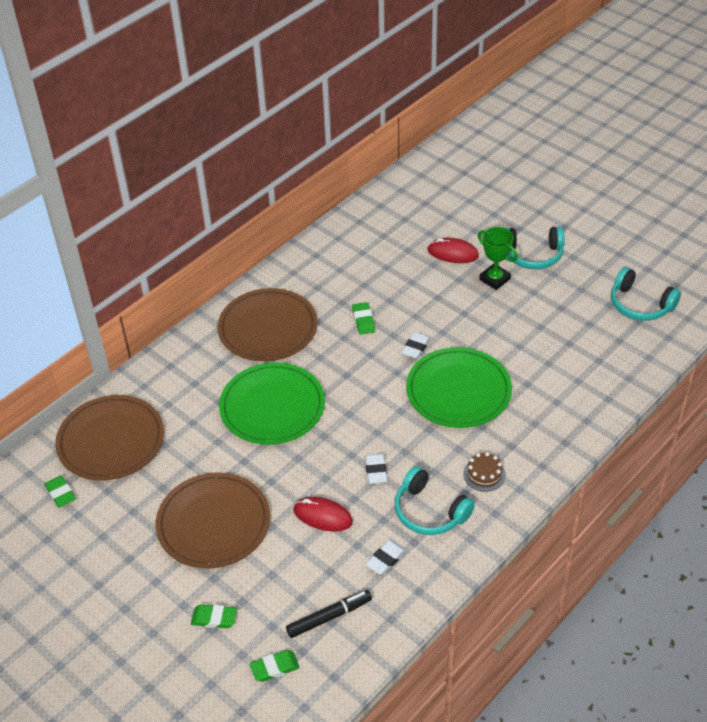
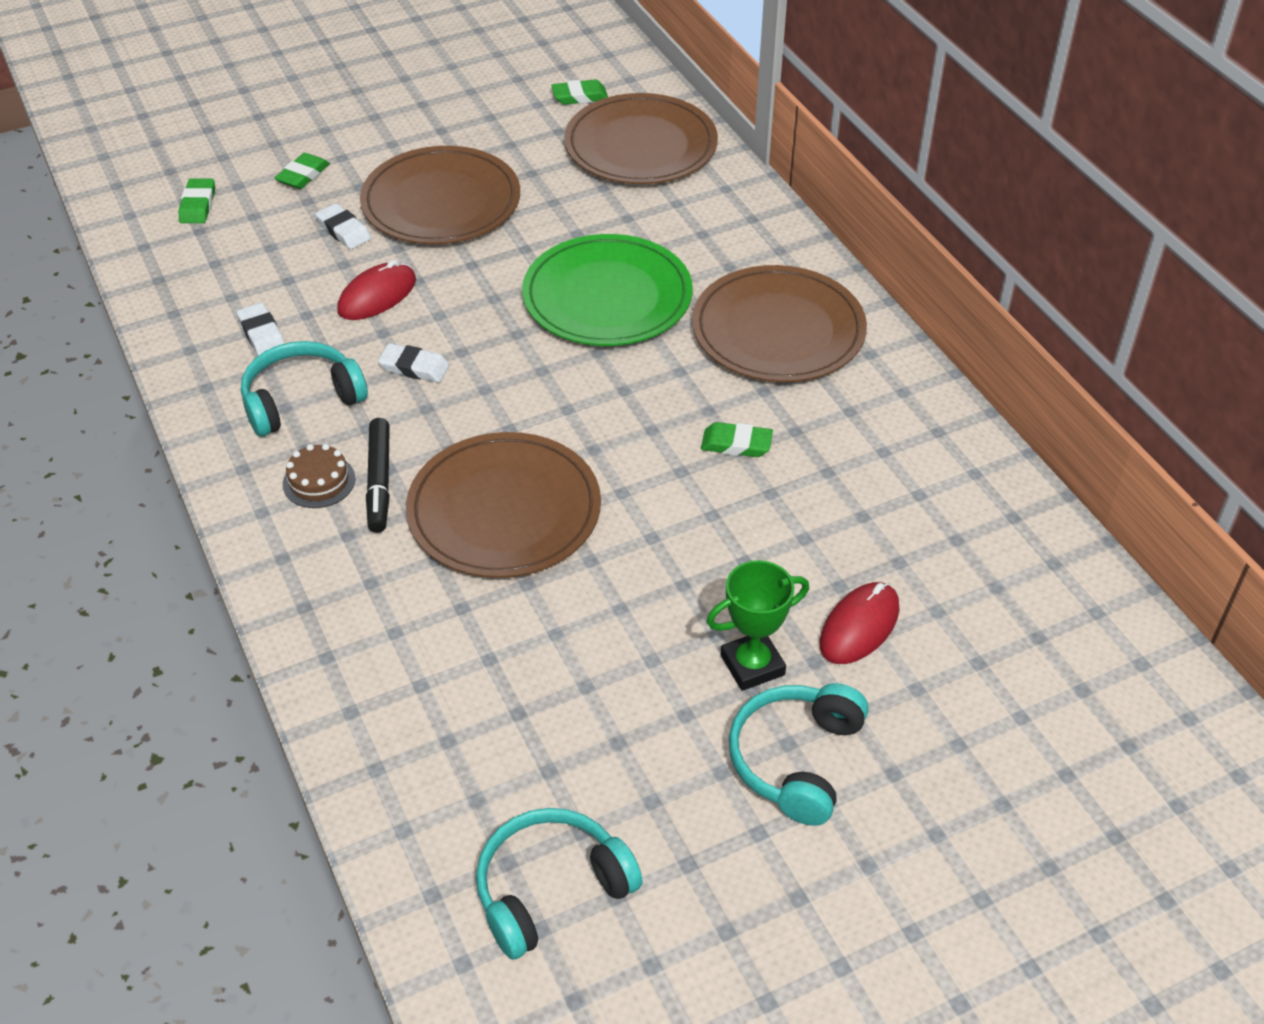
camera: 110 degrees right, 0 degrees up
black marker [286,590,372,638] -> black marker moved to [366,418,390,533]
white eraser [401,332,431,359] -> white eraser moved to [315,203,371,249]
green plate [406,347,512,428] -> brown plate [406,432,601,578]

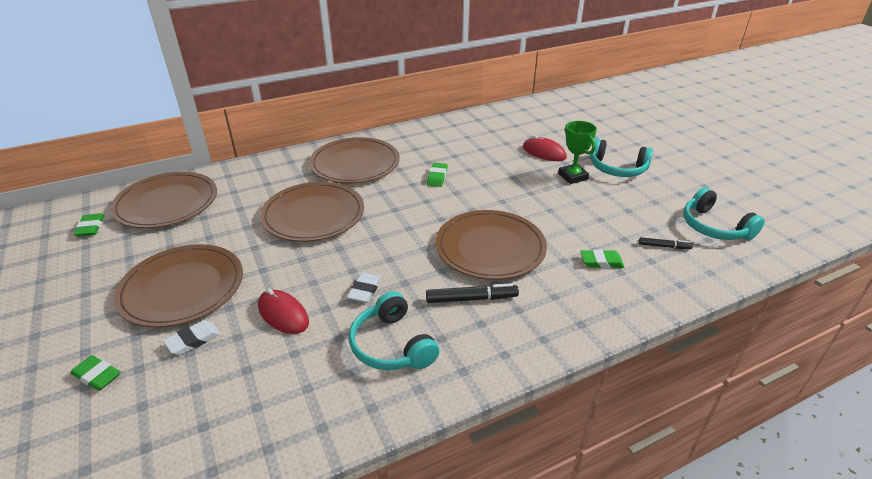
camera: 90 degrees left, 10 degrees down
green eraser [179,178,215,223] -> green eraser moved to [580,249,624,269]
white eraser [237,303,285,356] -> none
brown cake [283,444,355,508] -> none
green plate [522,234,693,346] -> brown plate [260,182,364,242]
none -> black marker [639,237,693,249]

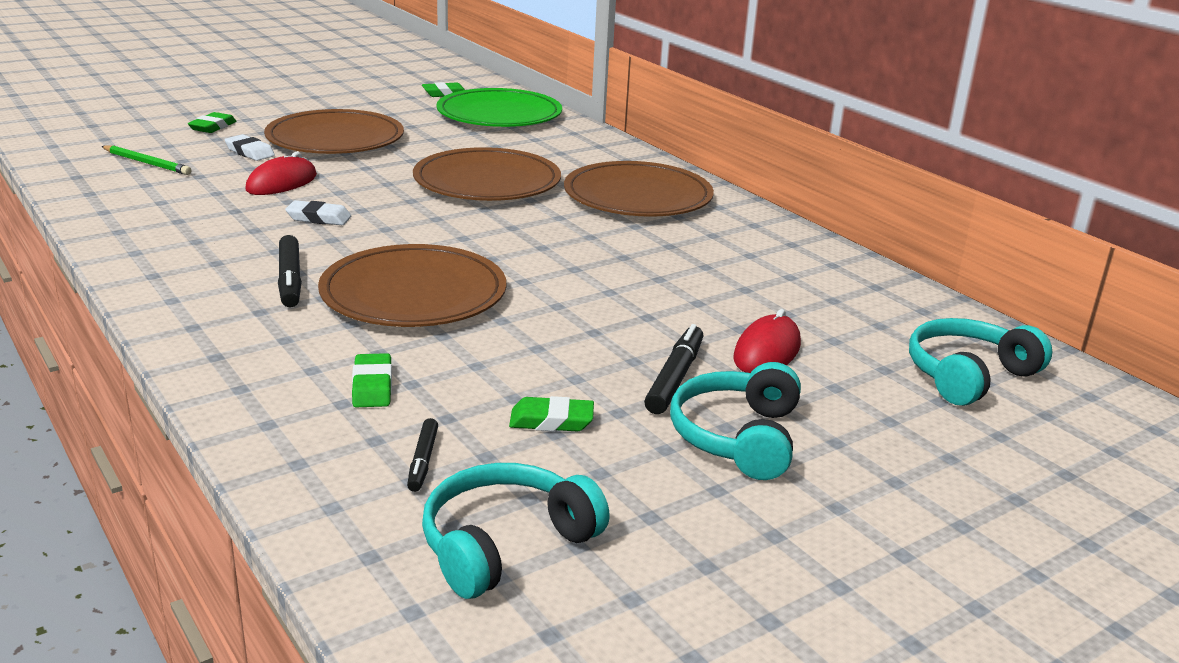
camera: 80 degrees right, 10 degrees down
brown plate [110,172,217,228] -> green plate [437,88,562,127]
turquoise headphones [349,291,439,370] -> turquoise headphones moved to [909,318,1052,406]
green eraser [427,163,448,187] -> green eraser moved to [509,396,594,431]
green trophy [558,121,597,184] -> black marker [644,324,703,414]
none -> green pencil [101,145,191,175]

